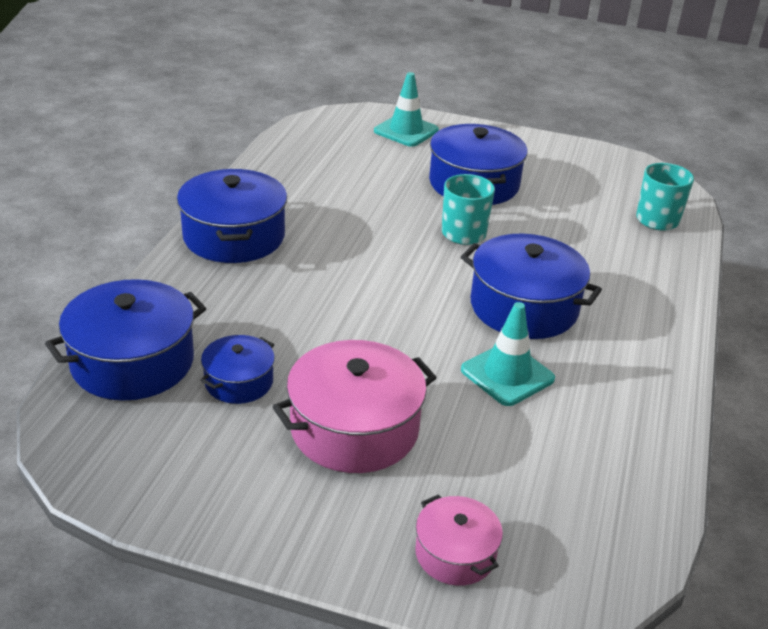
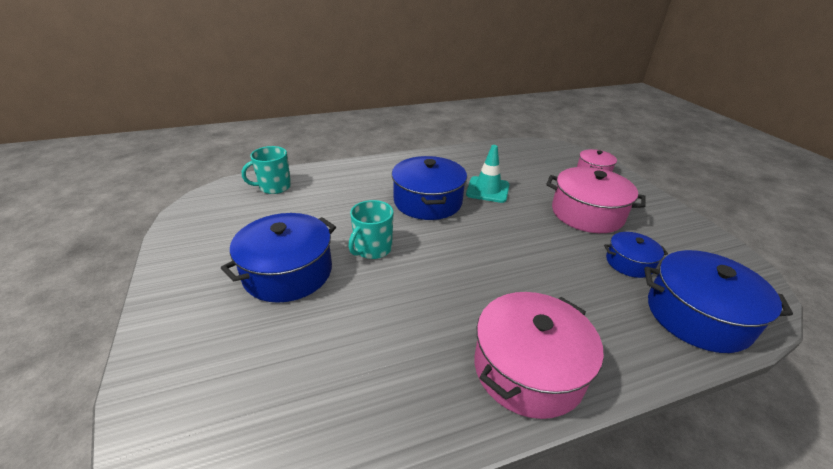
camera: 125 degrees left, 0 degrees up
blue pot [177,169,287,263] -> pink pot [475,292,604,419]
turquoise traffic cone [374,72,439,147] -> none

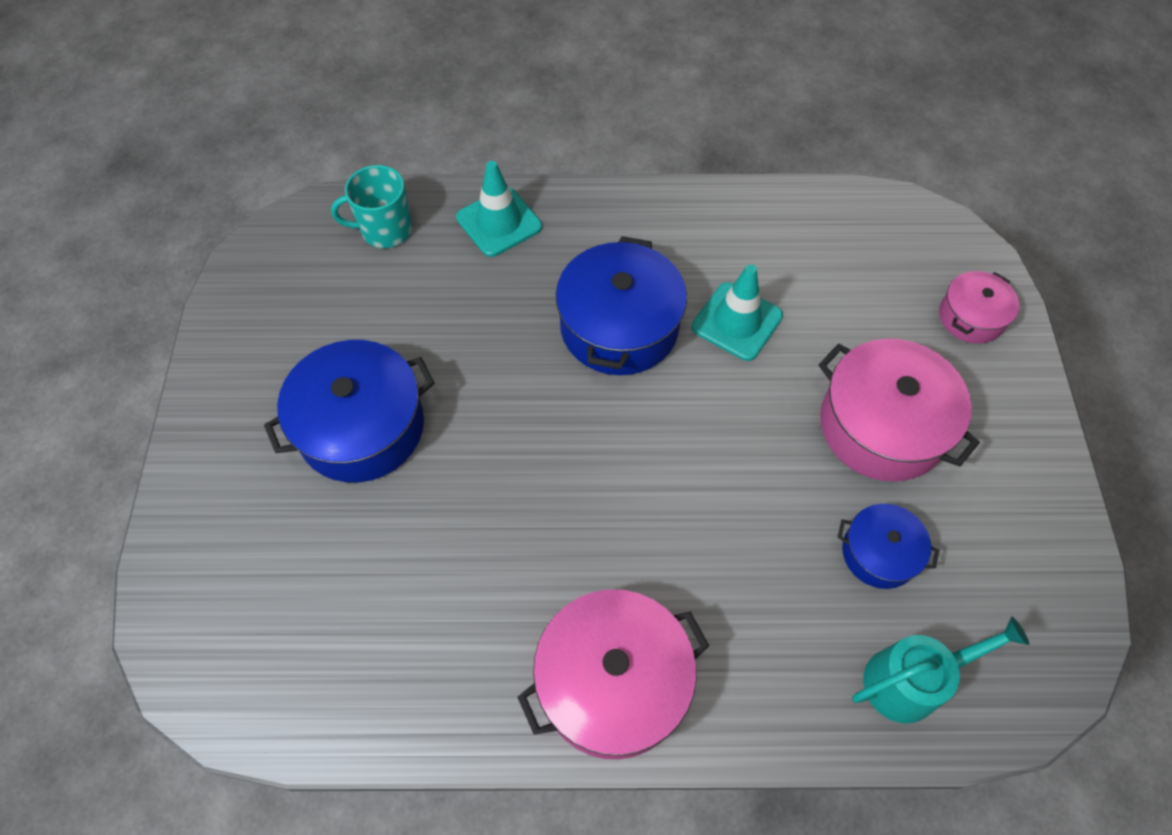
camera: 20 degrees right, 25 degrees up
turquoise mug [348,200,394,259] -> none
blue pot [644,250,793,353] -> turquoise watering can [852,617,1029,723]
none -> turquoise traffic cone [456,161,542,257]

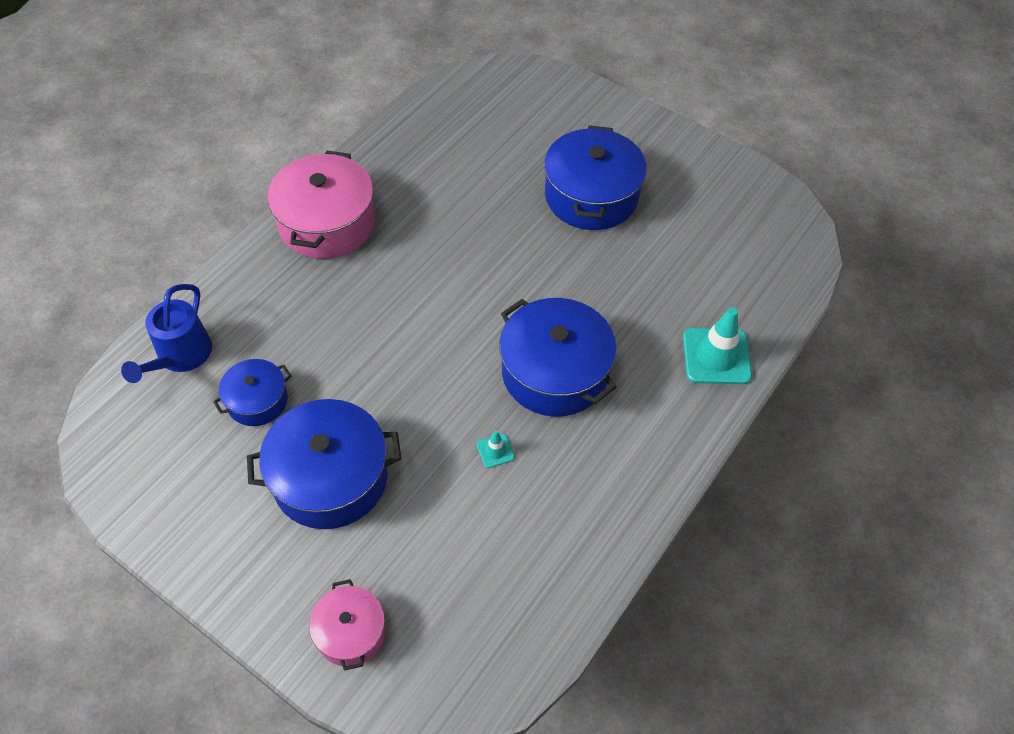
camera: 125 degrees right, 5 degrees down
turquoise mug [331,165,412,248] -> none
turquoise traffic cone [692,264,783,361] -> turquoise traffic cone [477,430,515,468], size x0.47
pink pot [819,339,980,482] -> blue pot [247,399,402,529]
turquoise watering can [852,617,1029,723] -> blue watering can [121,284,212,383]

